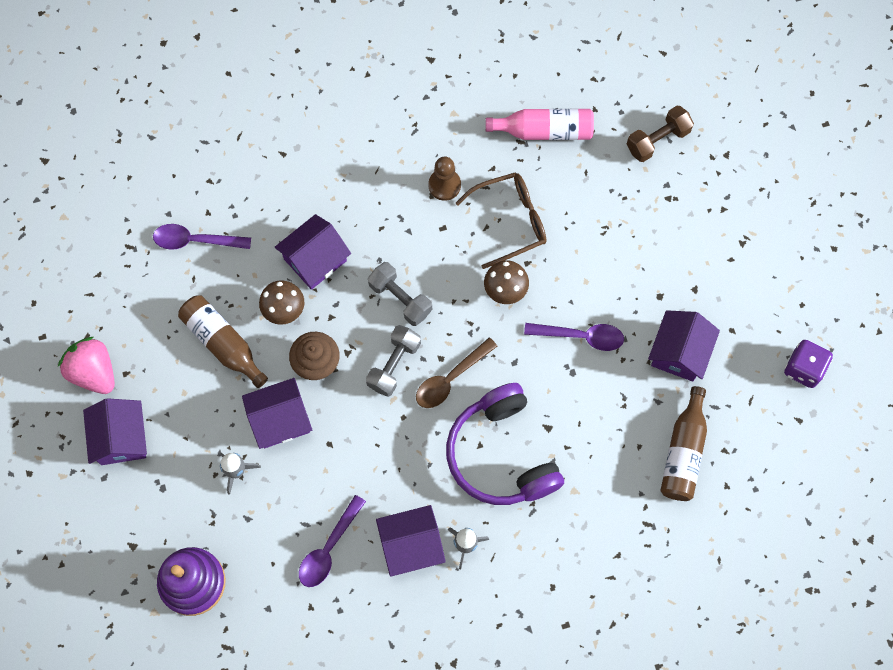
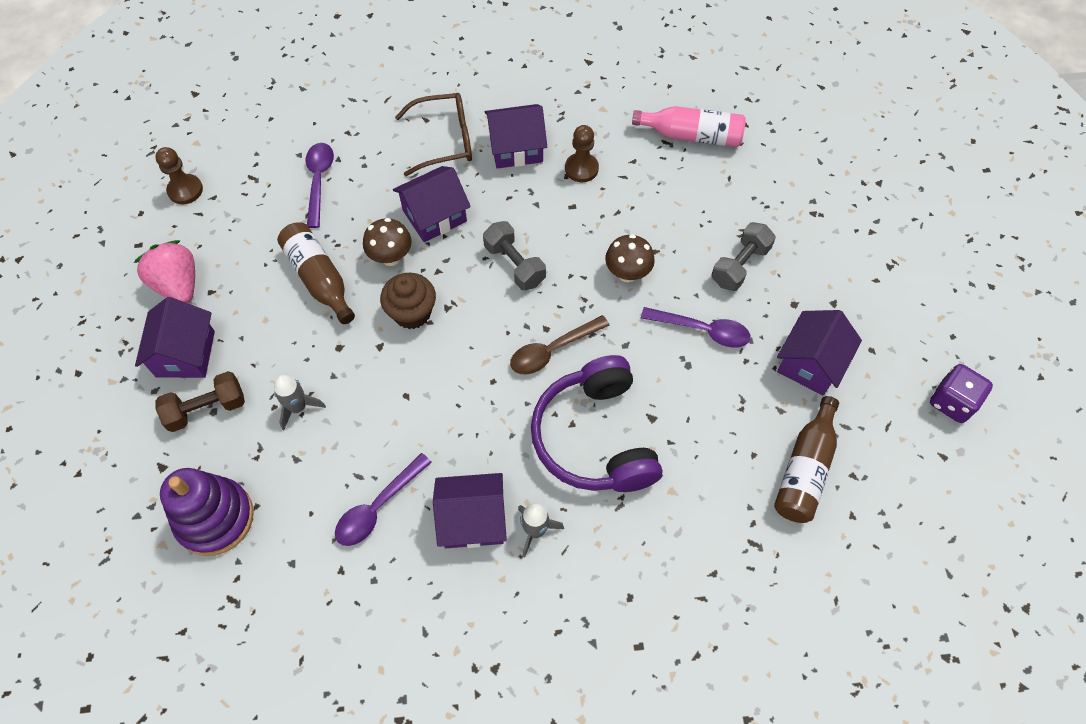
camera: 10 degrees right, 10 degrees down
purple spoon [153,224,251,250] -> purple spoon turned 75 degrees clockwise [306,143,334,228]
purple house [242,378,312,449] -> purple house moved to [485,104,547,169]
grey dumbbell [366,325,421,397] -> grey dumbbell moved to [712,222,776,291]
brown glasses [456,172,546,269] -> brown glasses moved to [395,93,472,176]
brown dumbbell [627,106,694,162] -> brown dumbbell moved to [156,371,245,432]
none -> brown pawn [155,147,203,204]

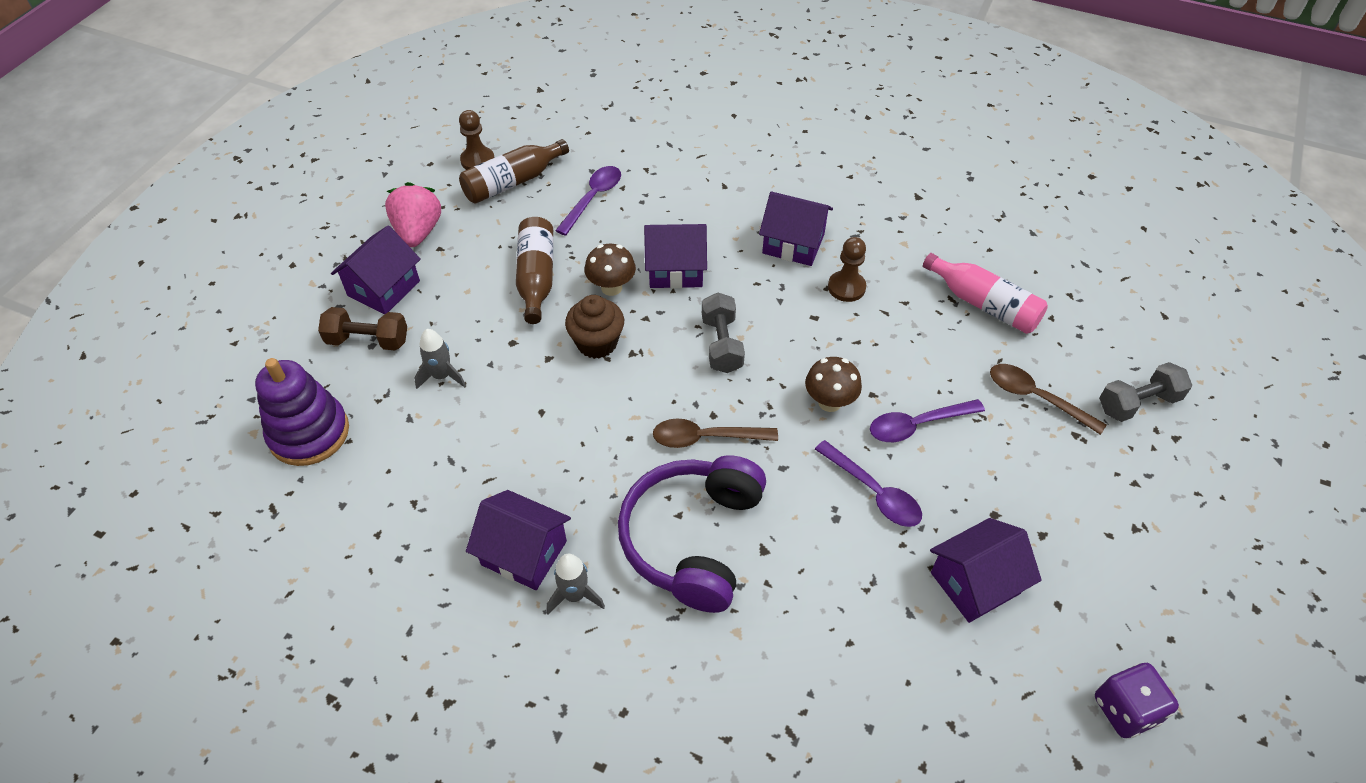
camera: 30 degrees right, 10 degrees down
purple spoon [335,453,432,546] -> purple spoon moved to [870,399,985,442]
brown glasses [395,93,472,176] -> none
grey dumbbell [712,222,776,291] -> grey dumbbell moved to [1099,362,1192,422]
brown bottle [774,396,839,523] -> brown bottle moved to [459,139,569,204]
none -> brown spoon [990,364,1107,435]

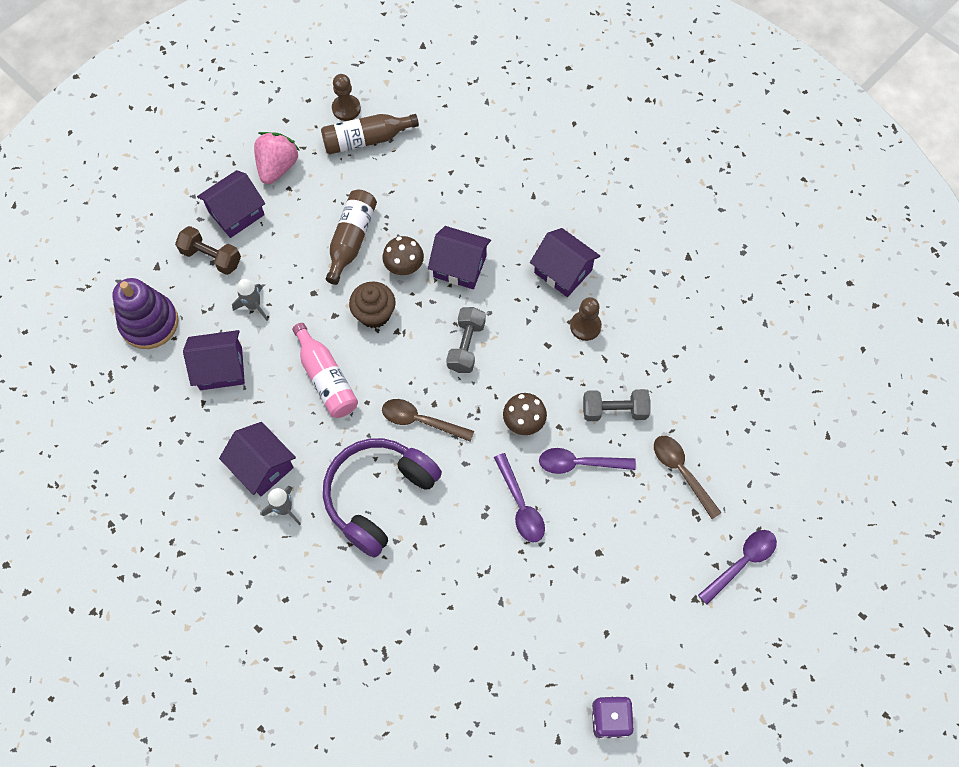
camera: 20 degrees right, 15 degrees up
purple spoon [555,166,621,236] -> purple spoon moved to [698,530,777,604]
pink bottle [923,253,1048,334] -> pink bottle moved to [292,323,358,418]
purple house [930,518,1042,623] -> purple house moved to [183,330,245,390]
grey dumbbell [1099,362,1192,422] -> grey dumbbell moved to [583,389,650,421]

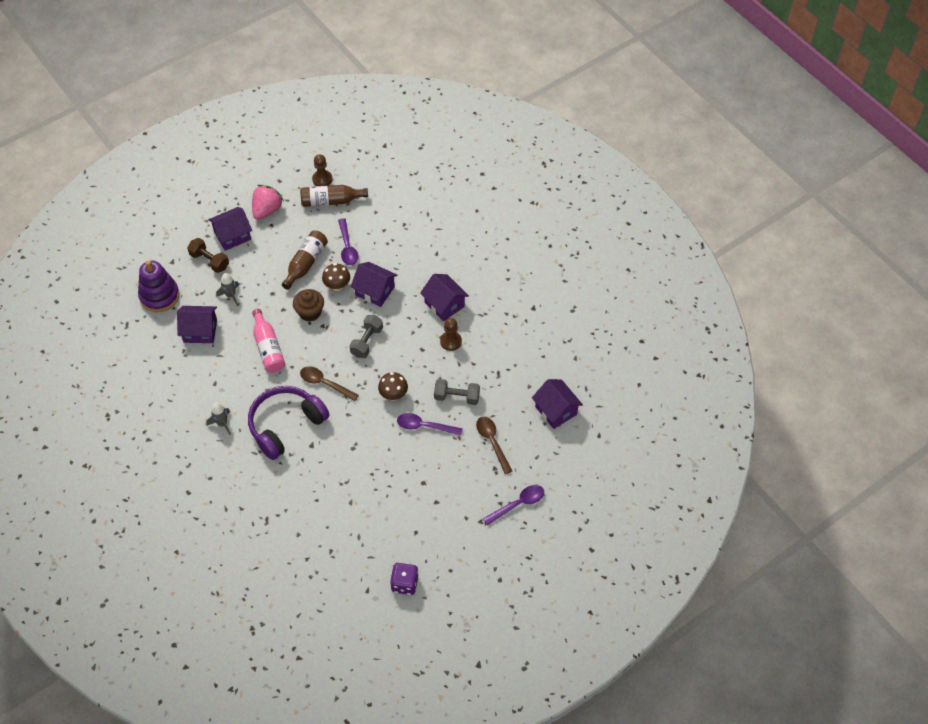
camera: 10 degrees right, 10 degrees down
purple house [219,422,296,496] -> purple house moved to [532,379,583,429]
purple spoon [494,453,545,542] -> purple spoon moved to [338,218,359,265]

